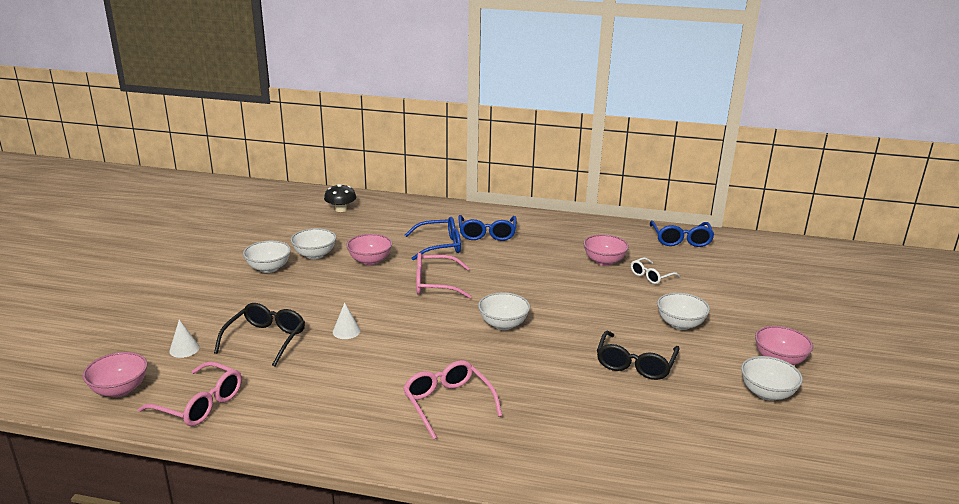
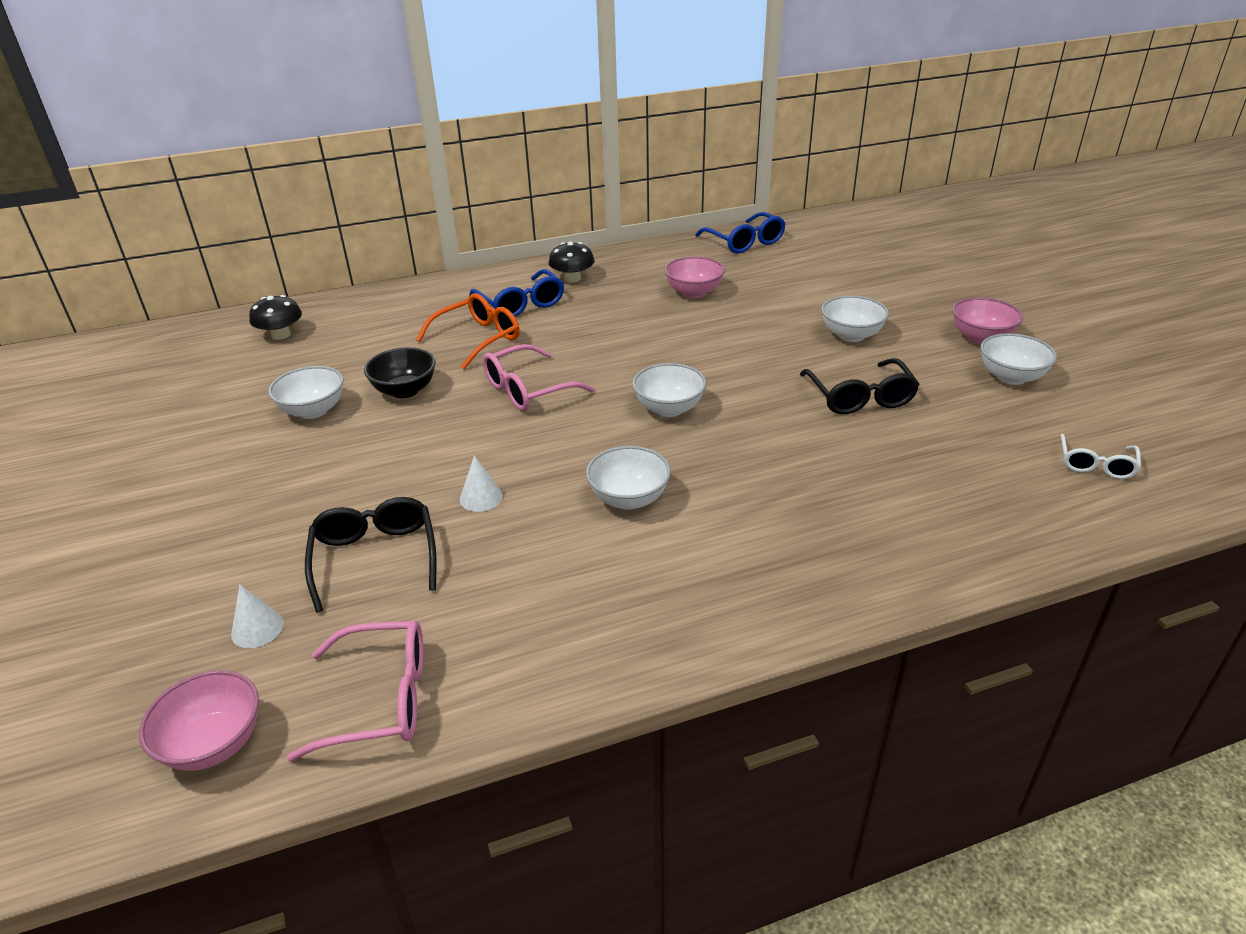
camera: 30 degrees left, 10 degrees up
white bowl [243,240,291,273] -> white bowl moved to [586,446,671,510]
pink bowl [346,234,392,266] -> black bowl [364,347,436,398]
pink glasses [403,360,502,440] -> none
blue glasses [405,217,461,260] -> orange glasses [416,293,520,369]
white glasses [631,257,680,284] -> white glasses moved to [1060,434,1141,479]
none -> black mushroom [548,242,595,283]

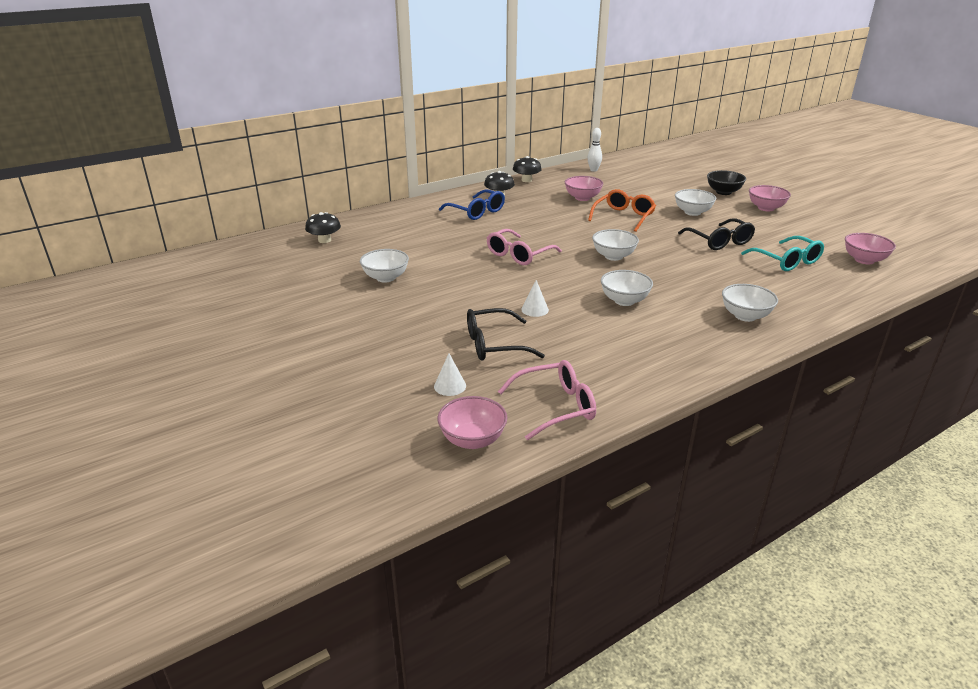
camera: 15 degrees left, 5 degrees down
black glasses [305,497,436,613] -> black glasses turned 75 degrees counterclockwise [467,308,545,361]
black bowl [364,347,436,398] -> black bowl moved to [707,170,746,195]
orange glasses [416,293,520,369] -> orange glasses moved to [588,189,656,232]
blue glasses [695,212,786,253] -> white bowling pin [587,128,602,172]
white bowl [981,333,1057,385] -> white bowl moved to [722,284,778,322]
white glasses [1060,434,1141,479] -> pink bowl [845,233,896,264]
none -> black mushroom [513,156,542,182]
none -> turquoise glasses [741,236,824,271]

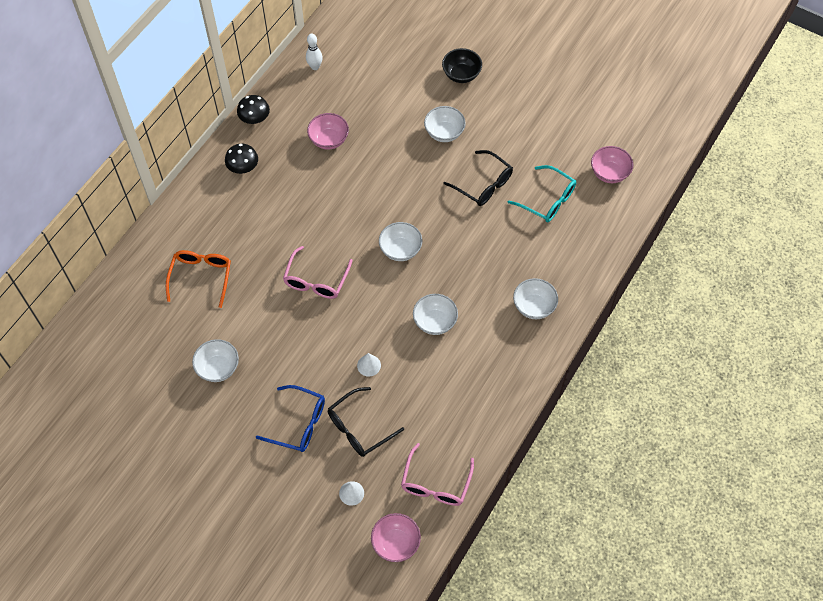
camera: 25 degrees left, 30 degrees up
black mushroom [305,212,341,243] -> none
blue glasses [439,189,505,220] -> blue glasses moved to [256,385,325,452]
pink glasses [498,360,596,440] -> pink glasses turned 150 degrees clockwise [401,443,474,506]
orange glasses [588,189,656,232] -> orange glasses moved to [166,250,231,308]
pink bowl [749,185,791,211] -> none

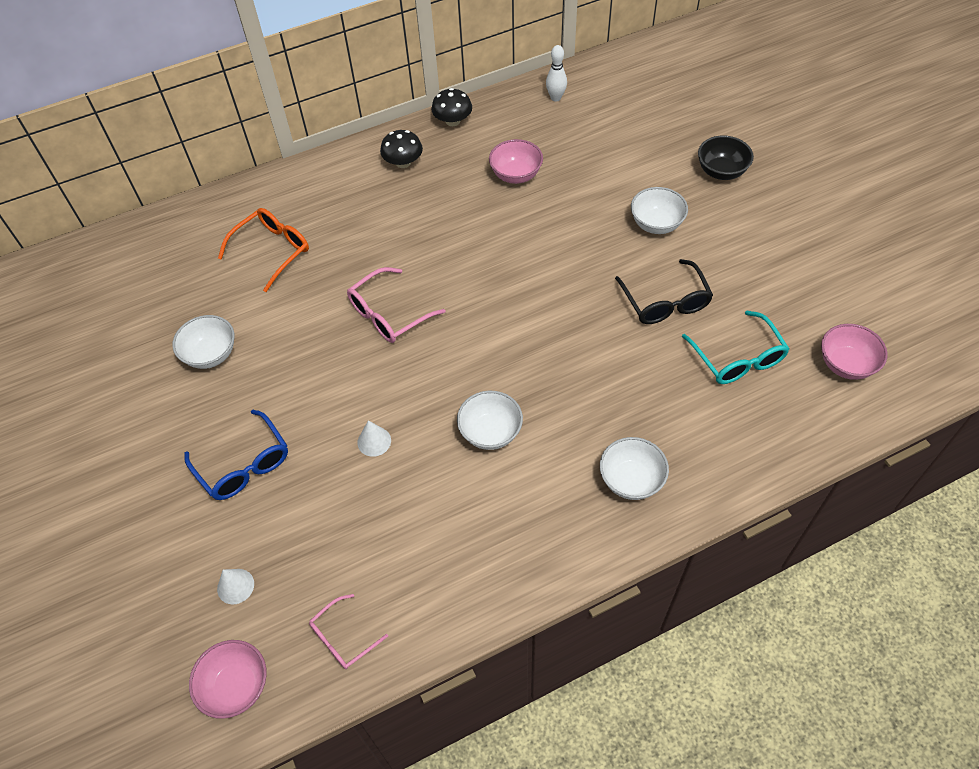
camera: 35 degrees right, 5 degrees down
black glasses [328,387,404,457] -> none
white bowl [379,222,422,261] -> none
pink glasses [401,443,474,506] -> pink glasses [309,594,388,669], size x0.64

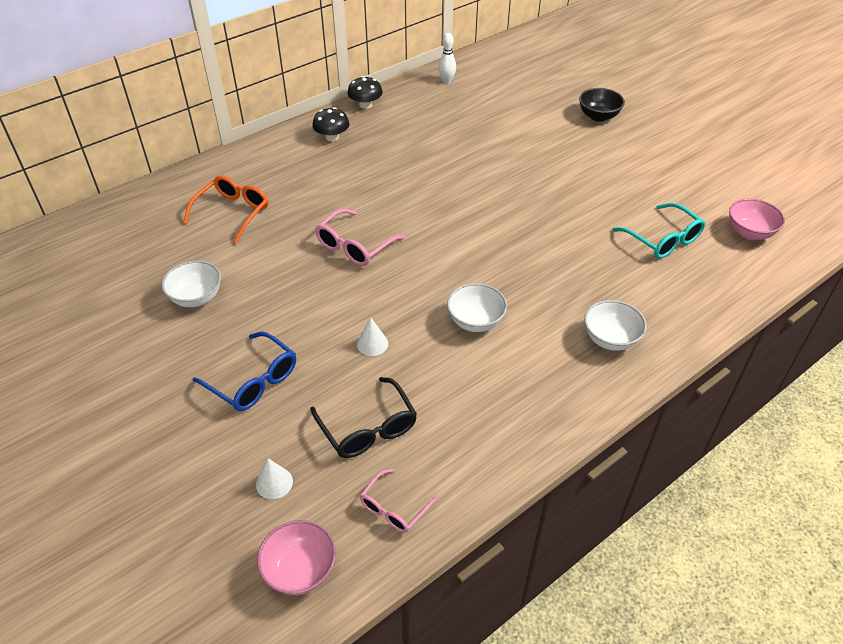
camera: 15 degrees left, 10 degrees down
pink bowl [489,139,543,184] -> none
black glasses [615,259,713,324] -> black glasses moved to [310,377,417,458]
white bowl [631,187,688,234] -> none

